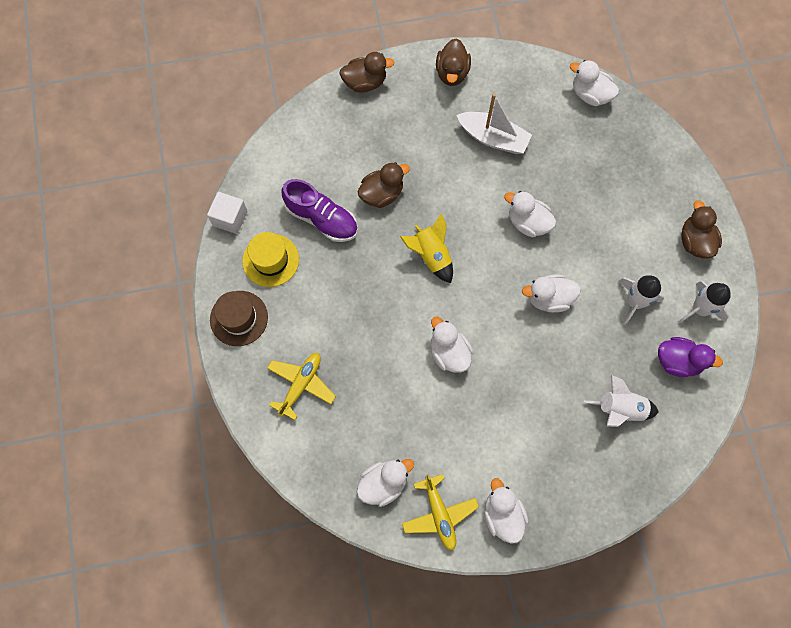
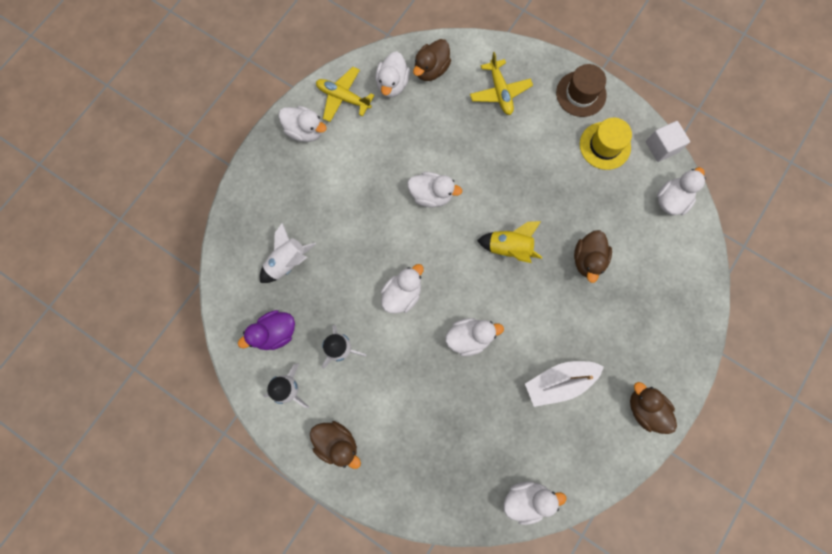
camera: 135 degrees right, 5 degrees up
purple shoe [281,179,358,242] -> none
brown duck [339,52,394,93] -> brown duck moved to [413,39,451,81]
none -> white duck [657,167,706,215]

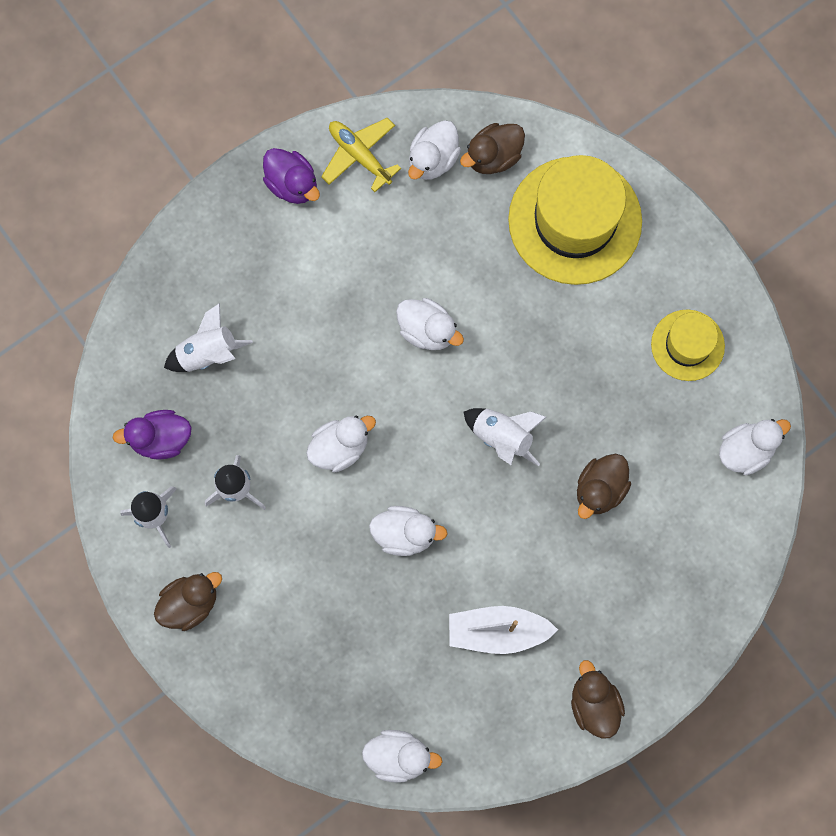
camera: 20 degrees right, 0 degrees up
white duck [279,106,327,142] -> purple duck [263,148,320,204]
brown duck [310,421,361,469] -> brown duck turned 90 degrees counterclockwise [154,572,222,631]
yellow plane [470,52,533,115] -> yellow hat [508,155,642,285]
yellow rocket [477,221,542,263] -> white rocket [464,408,546,466]
brown hat [556,64,607,117] -> none
white cube [646,121,690,162] -> none

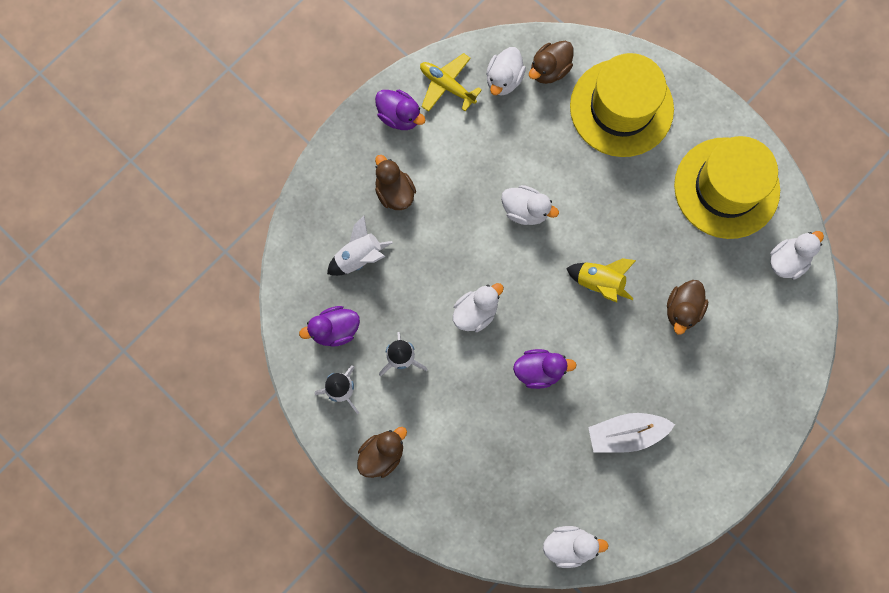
camera: 10 degrees left, 0 degrees up
white duck [369,506,448,556] -> purple duck [513,349,576,389]
white rocket [464,408,546,466] -> yellow rocket [566,258,636,303]
brown duck [571,660,625,739] -> brown duck moved to [375,155,416,210]
yellow hat [651,310,725,381] -> yellow hat [674,136,780,239], size x1.84

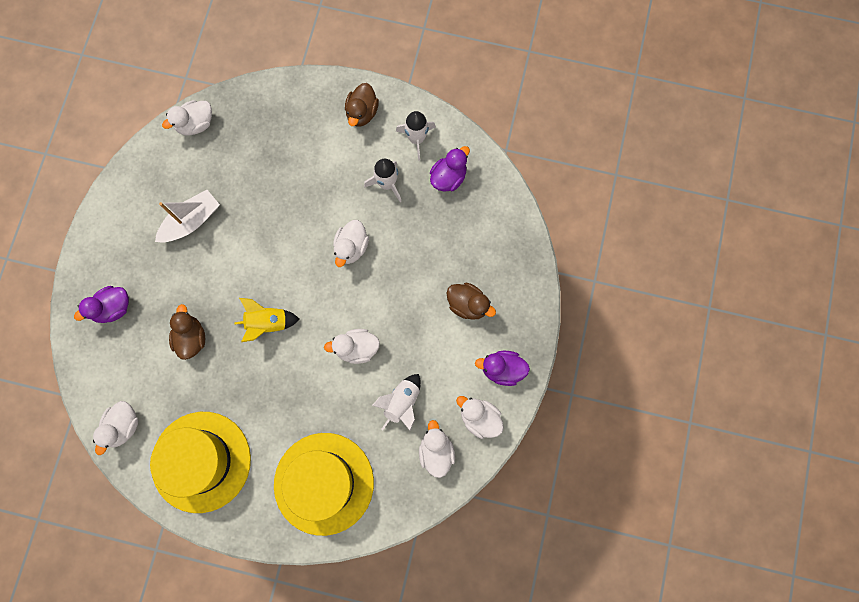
camera: 150 degrees right, 0 degrees up
white rocket [327,216,393,276] -> white rocket moved to [372,374,421,430]
yellow plane [420,53,482,112] -> white duck [456,396,504,439]
purple duck [513,349,576,389] -> purple duck moved to [74,286,129,323]
brown duck [529,41,573,84] -> none

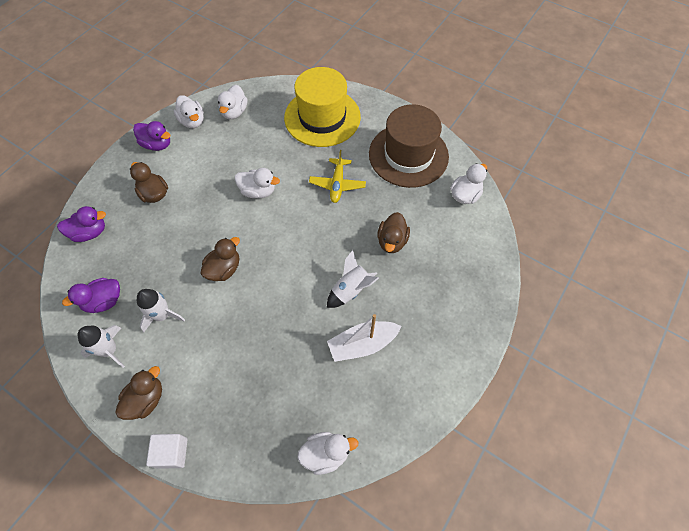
camera: 160 degrees left, 15 degrees down
purple duck [74,286,129,323] -> purple duck moved to [57,206,106,242]
yellow hat [150,412,251,513] -> brown hat [369,104,449,188]
yellow rocket [234,298,299,342] -> none
white duck [333,220,369,267] -> brown duck [200,237,240,281]
white rocket [372,374,421,430] -> white rocket moved to [327,250,379,308]
none -> white cube [146,434,188,469]
none -> yellow plane [309,150,366,203]

